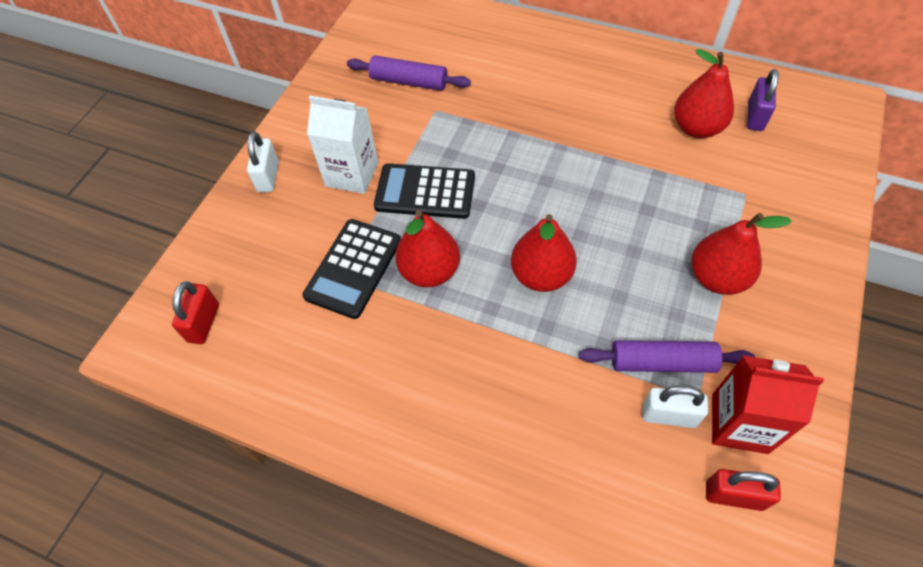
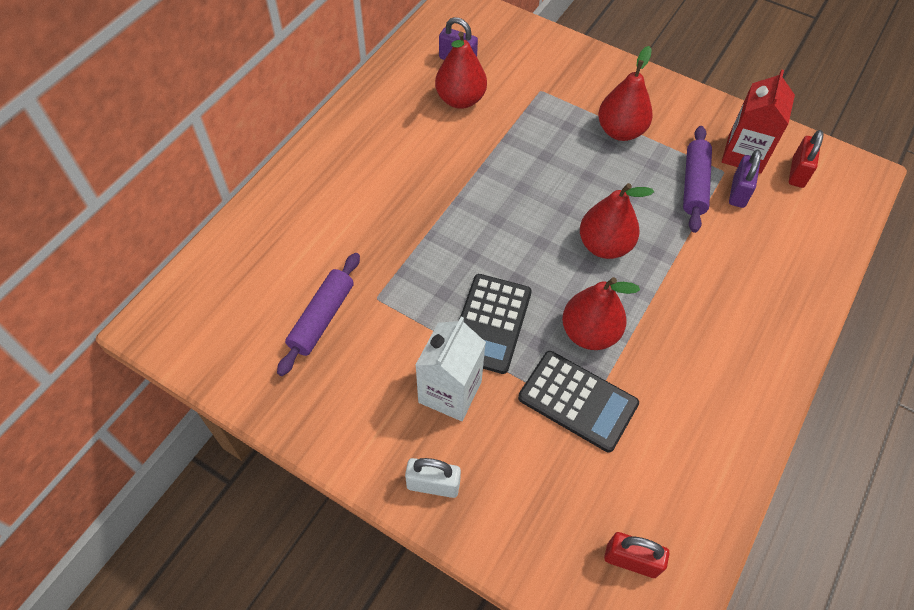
camera: 85 degrees left, 0 degrees up
white padlock [642,386,708,428] -> purple padlock [729,150,761,208]

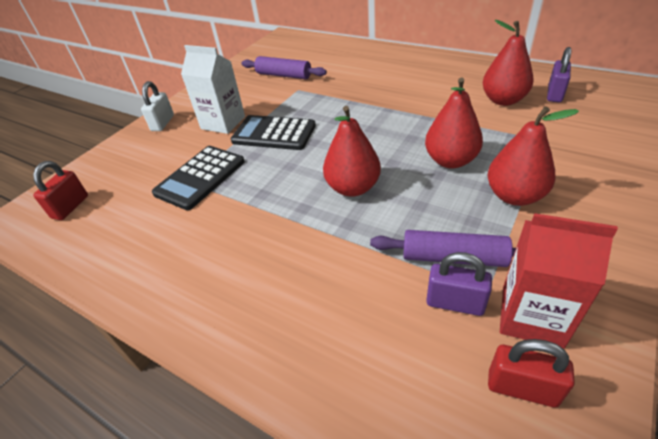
camera: 95 degrees right, 15 degrees down
red pear [562,277,640,350] -> red pear moved to [425,77,483,168]

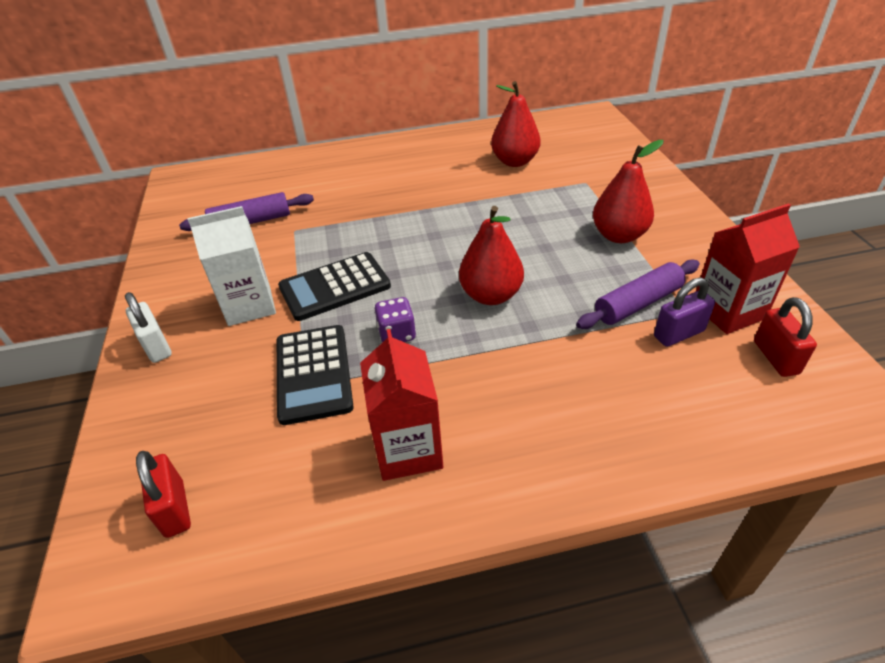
camera: 45 degrees left, 0 degrees up
red pear [425,77,483,168] -> none
red padlock [488,339,575,407] -> red padlock turned 75 degrees counterclockwise [754,297,817,377]
purple padlock [547,47,571,102] -> none
none -> red carton [360,329,443,481]
none -> purple dice [375,297,416,343]

